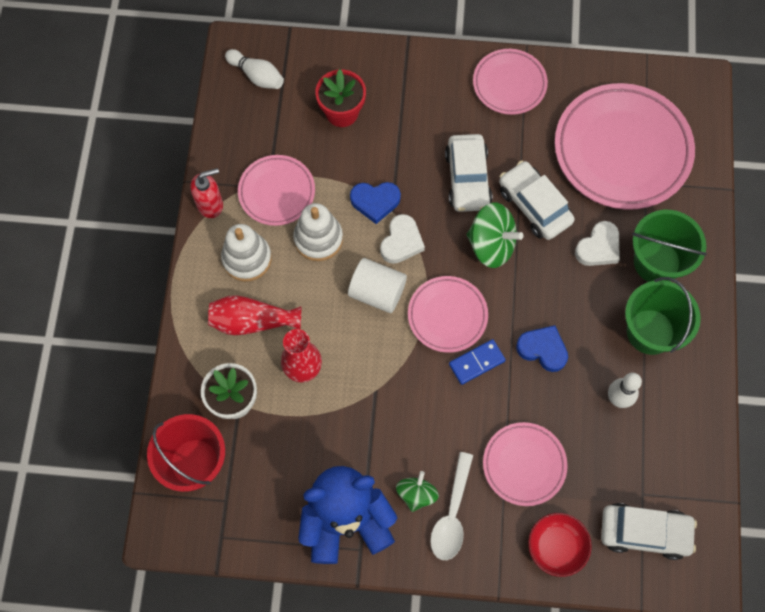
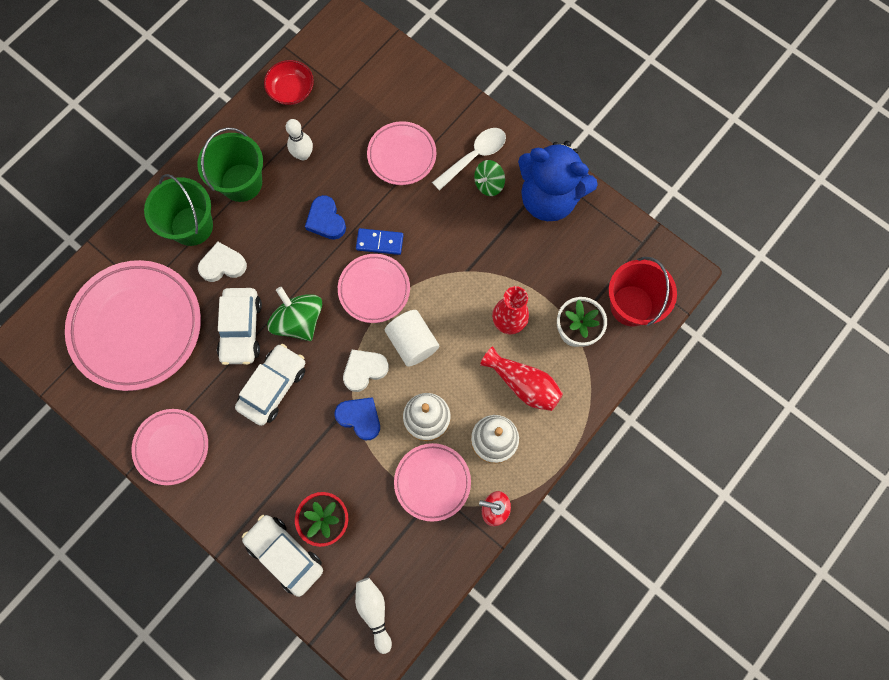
camera: 145 degrees left, 5 degrees up
red bowl [528,513,592,577] -> red bowl moved to [264,60,314,105]
white car [601,503,697,560] -> white car moved to [242,515,323,597]

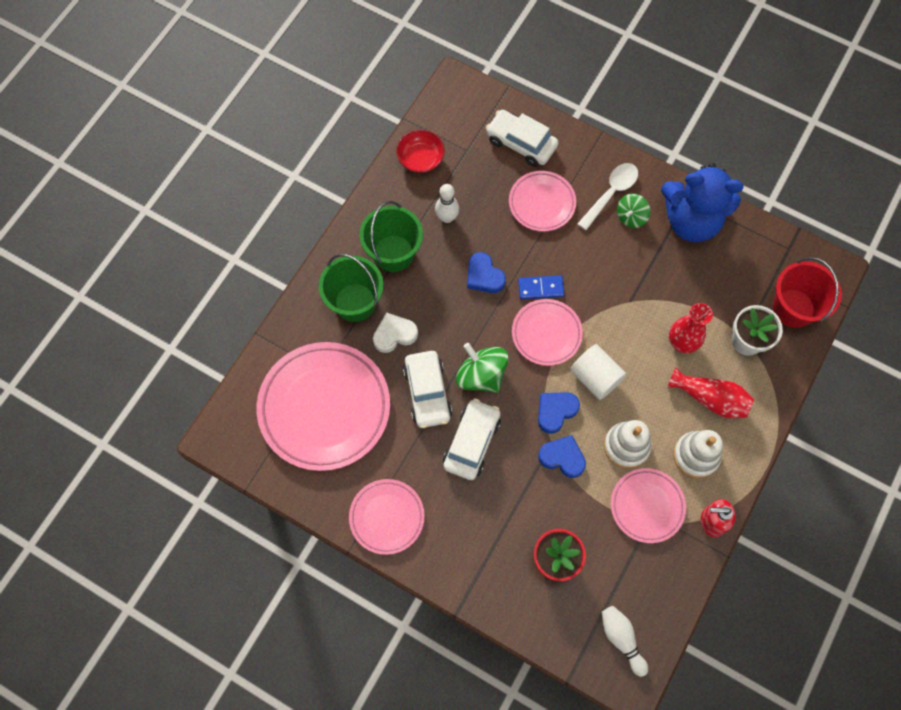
camera: 10 degrees left, 5 degrees down
white car [242,515,323,597] -> white car moved to [486,110,559,167]
white heart [343,350,389,392] -> blue heart [538,392,580,434]

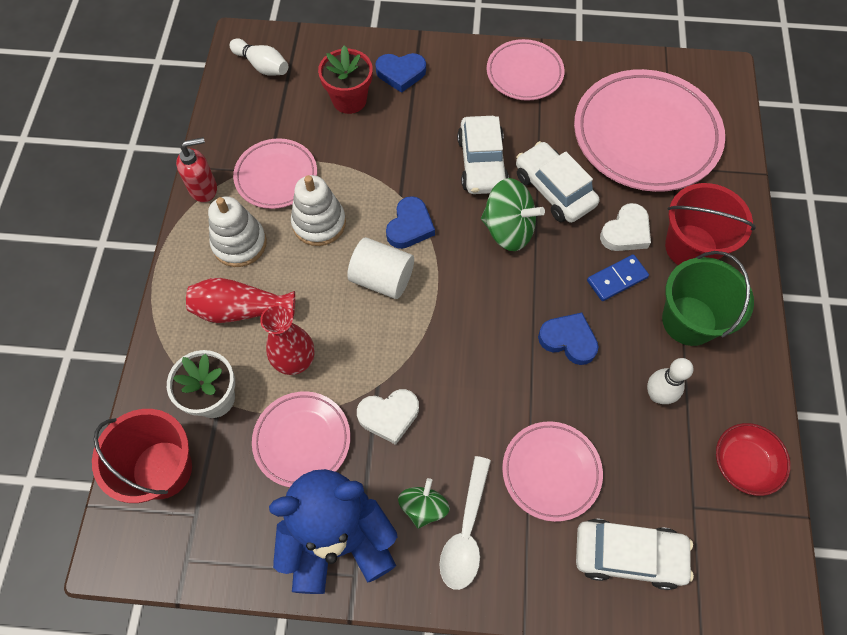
camera: 155 degrees right, 5 degrees down
green bucket [319,254,384,322] -> red bucket [665,183,756,265]
pink plate [512,299,583,366] -> pink plate moved to [252,391,350,487]
blue domino [518,275,564,300] -> blue domino moved to [587,254,649,301]
blue heart [538,435,586,478] -> blue heart moved to [375,53,426,93]
none -> white heart [357,389,419,445]

